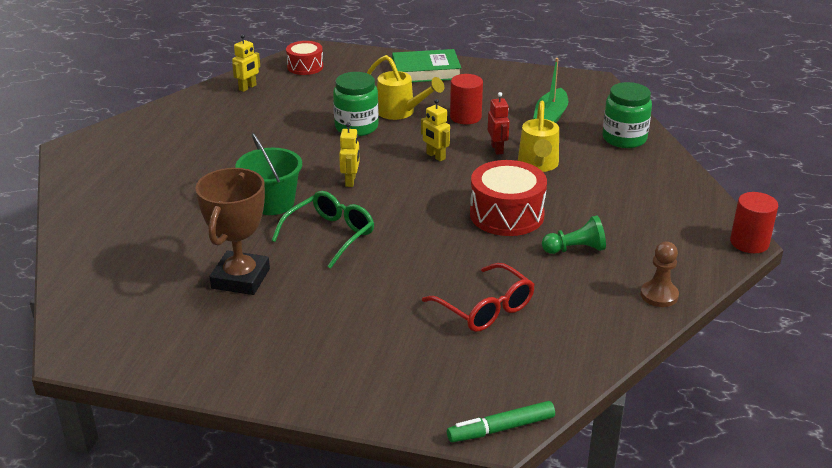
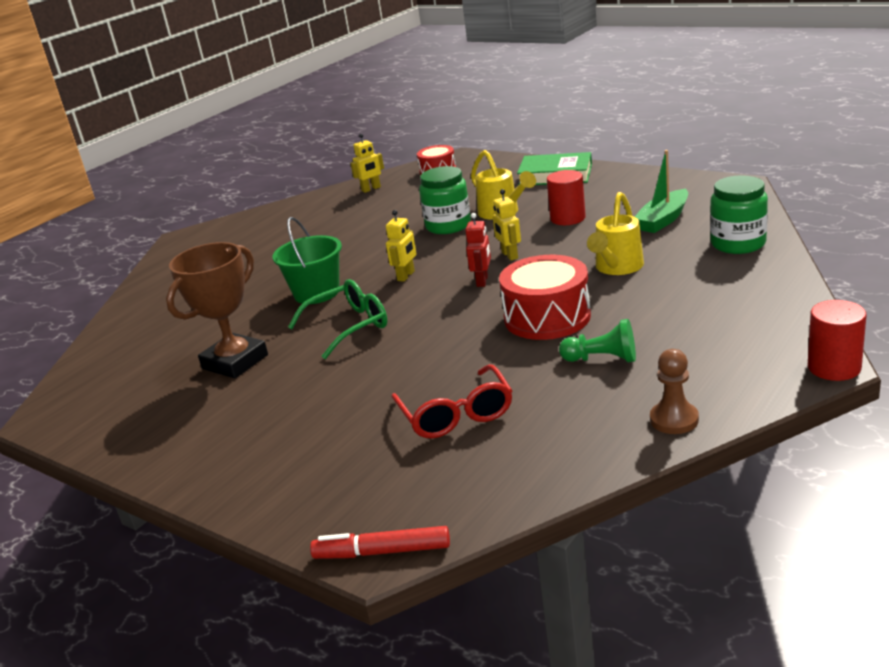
camera: 25 degrees right, 5 degrees down
green marker [447,401,555,442] -> red marker [310,526,450,559]
red robot [488,92,510,155] -> red robot moved to [465,213,491,287]

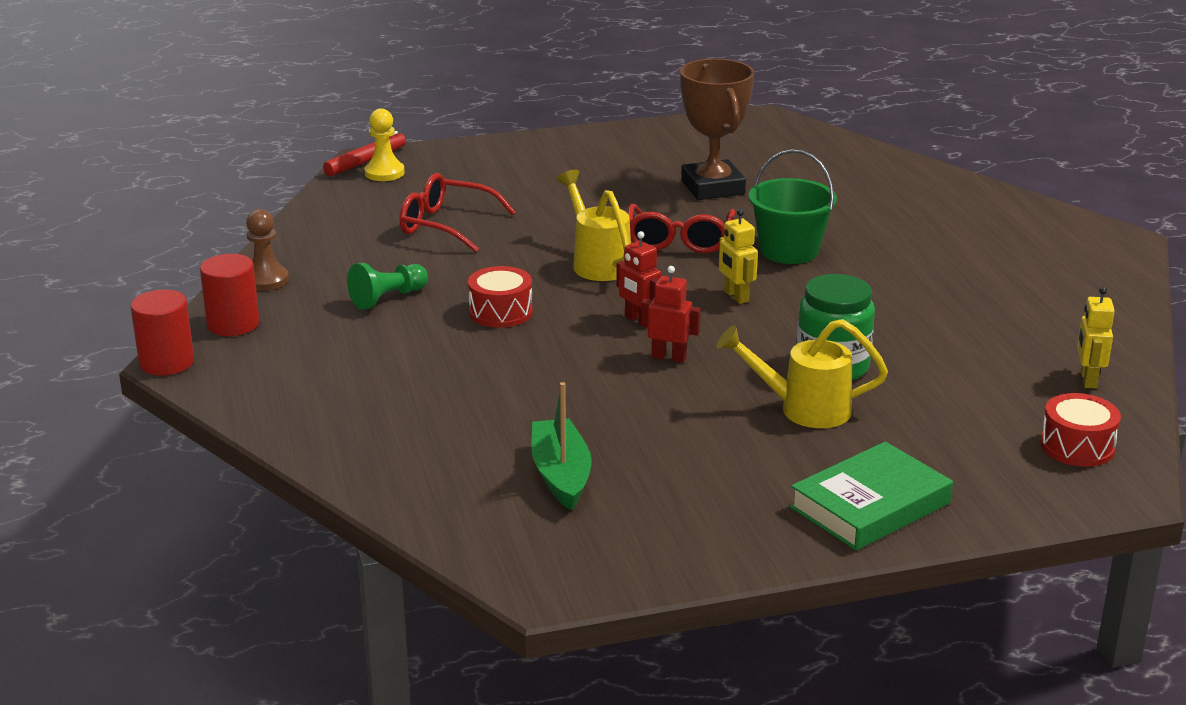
camera: 125 degrees right, 0 degrees up
green glasses [288,279,387,359] -> red glasses [628,204,735,253]
yellow robot [493,189,521,261] -> red robot [641,266,701,363]
red drum [499,255,591,340] -> red drum [468,266,533,328], size x0.61
red cylinder [547,170,586,225] -> red cylinder moved to [200,254,260,336]
yellow watering can [587,192,644,275] -> yellow watering can moved to [557,170,631,281]
green jar [710,175,768,254] -> none
none -> yellow pawn [364,108,405,181]

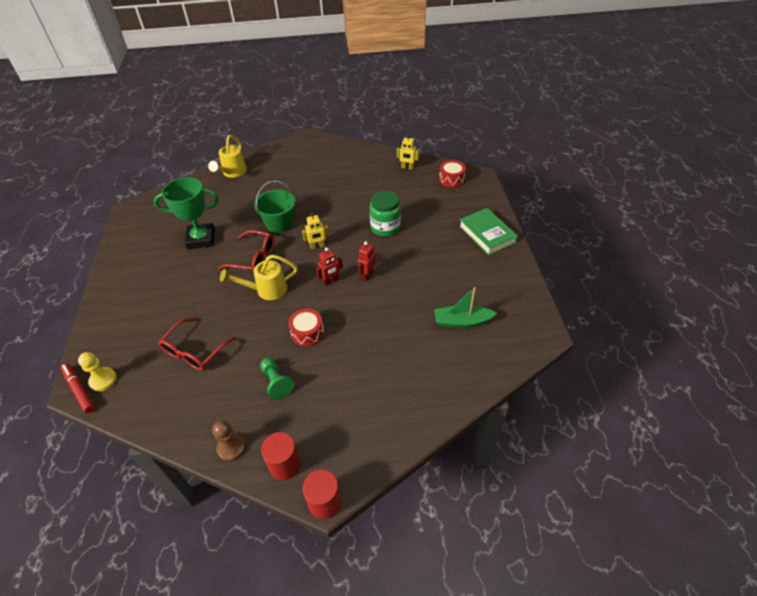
camera: 80 degrees left, 20 degrees up
brown trophy [680,59,754,200] -> green trophy [154,177,219,249]
yellow watering can [717,319,888,428] -> yellow watering can moved to [208,135,247,178]

